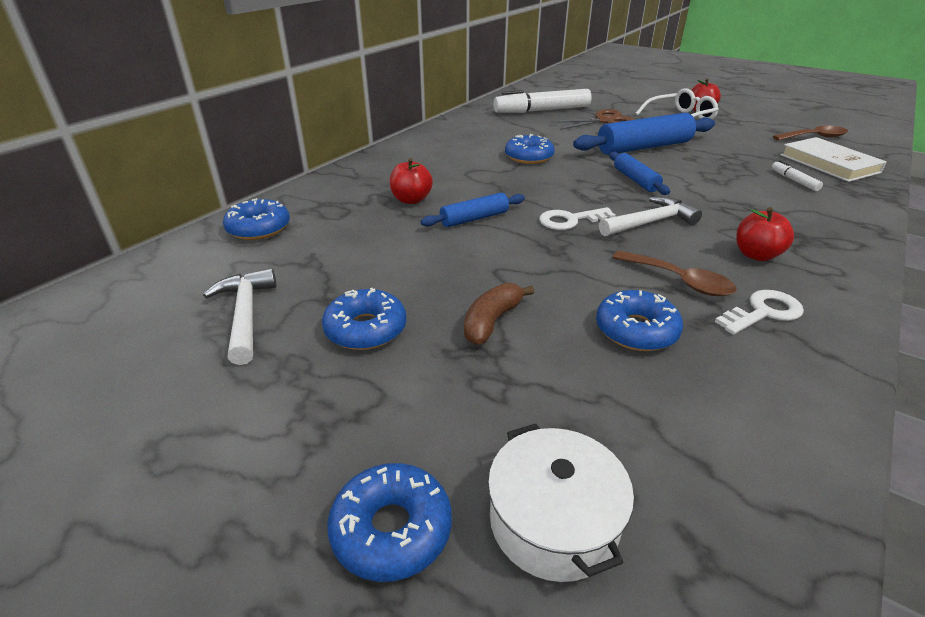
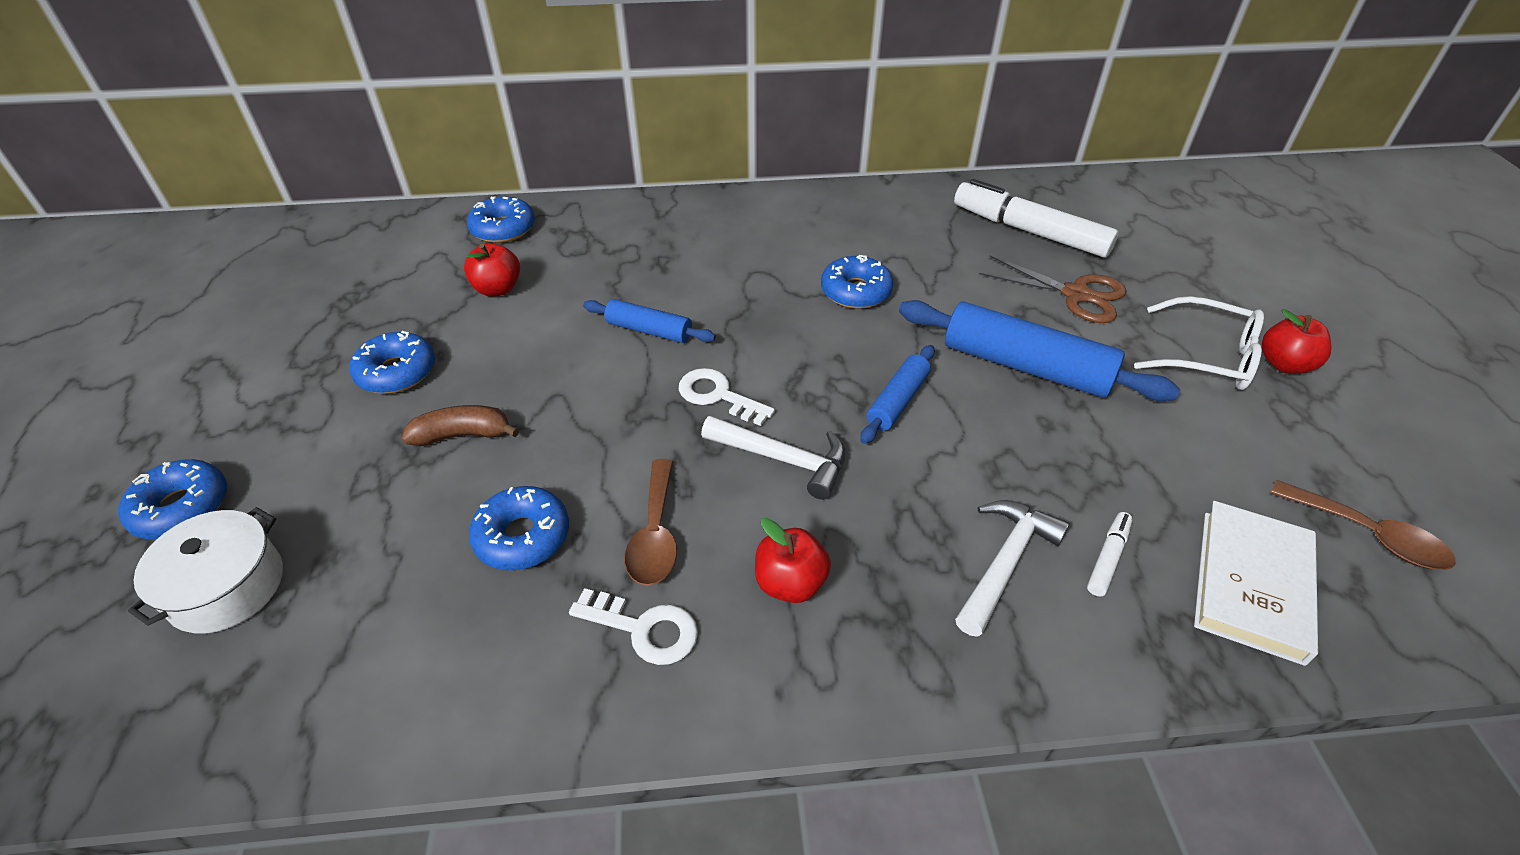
camera: 50 degrees right, 10 degrees up
white hammer [203,268,276,365] -> white hammer moved to [955,500,1070,637]
red apple [390,158,433,204] -> red apple moved to [464,243,520,297]

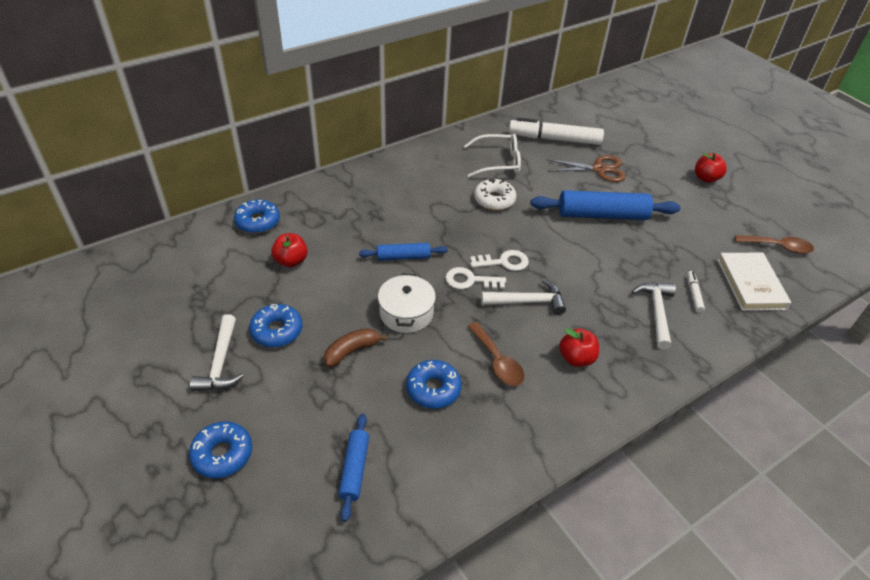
camera: 30 degrees left, 0 degrees up
white pot [128,507,283,634] -> white pot moved to [378,273,436,333]
white key [569,588,698,665] -> white key moved to [470,250,529,271]
blue donut [821,255,893,309] -> white donut [474,178,516,210]
blue rolling pin [860,345,935,444] -> blue rolling pin moved to [338,414,369,522]
white glasses [1134,296,1264,390] -> white glasses moved to [464,134,521,178]
none -> white hammer [190,314,244,392]

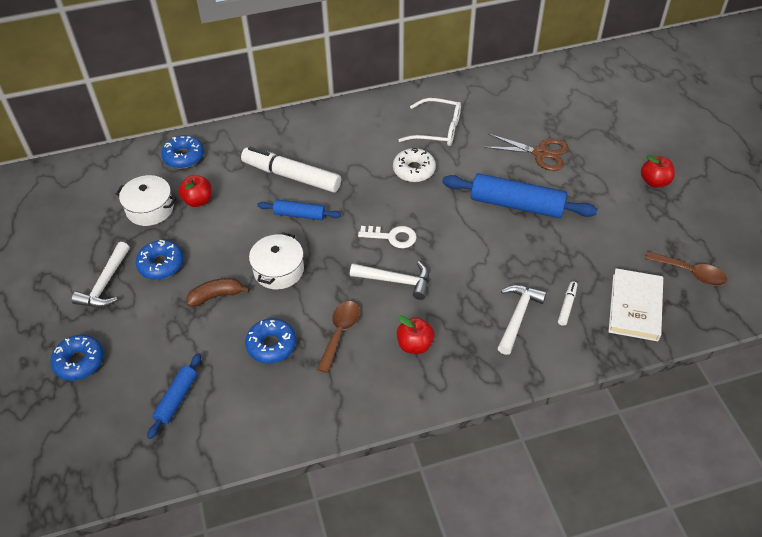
camera: 20 degrees right, 5 degrees up
white key [445,267,506,289] -> none
brown spoon [467,322,524,386] -> brown spoon turned 150 degrees counterclockwise [317,301,360,373]
white marker [509,118,604,145] -> white marker moved to [241,147,341,193]
none -> white pot [116,175,176,226]

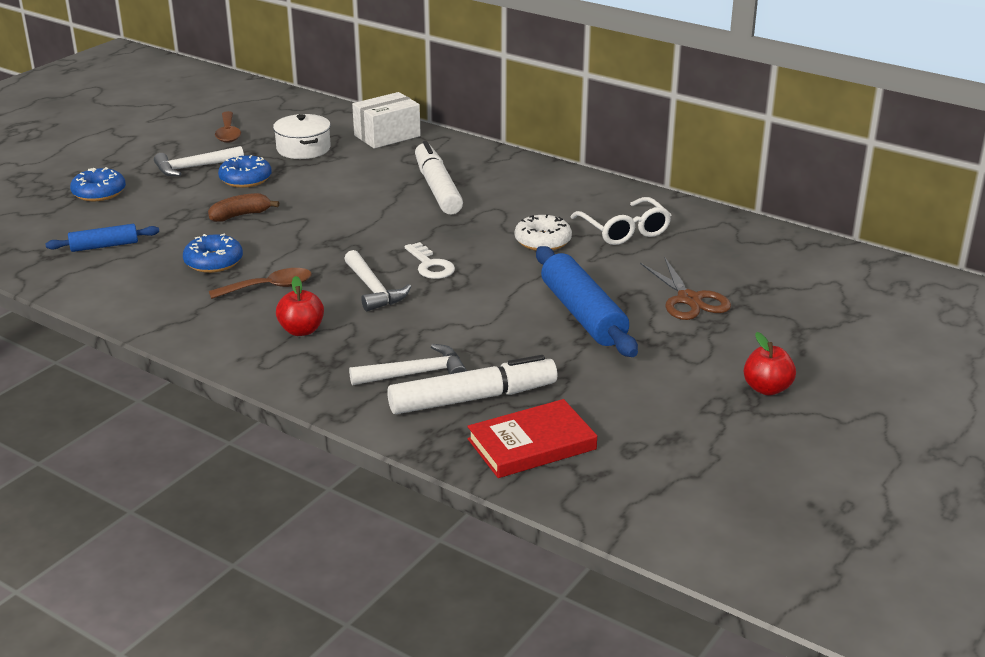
camera: 50 degrees right, 20 degrees down
blue donut [161,135,204,168] -> white box [352,92,421,149]
red apple [178,175,212,207] -> none
brown banana [187,278,250,307] -> brown banana turned 60 degrees counterclockwise [208,193,279,222]
white pot [249,232,304,289] -> none
blue rolling pin [257,200,341,220] -> none
white marker [558,281,577,326] -> white marker [387,355,557,414], size x2.31
white book [608,268,663,341] -> red book [467,399,597,478]
brown spoon [645,251,727,286] -> brown spoon moved to [215,111,241,143]

